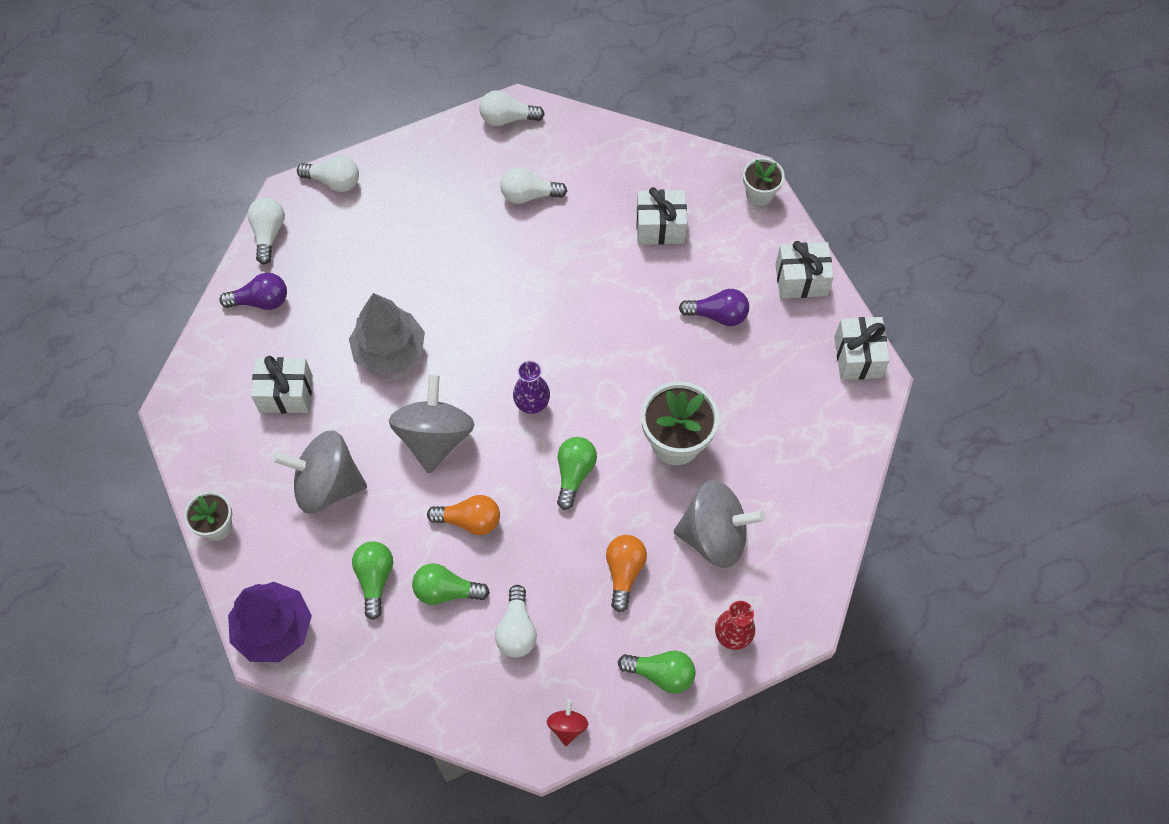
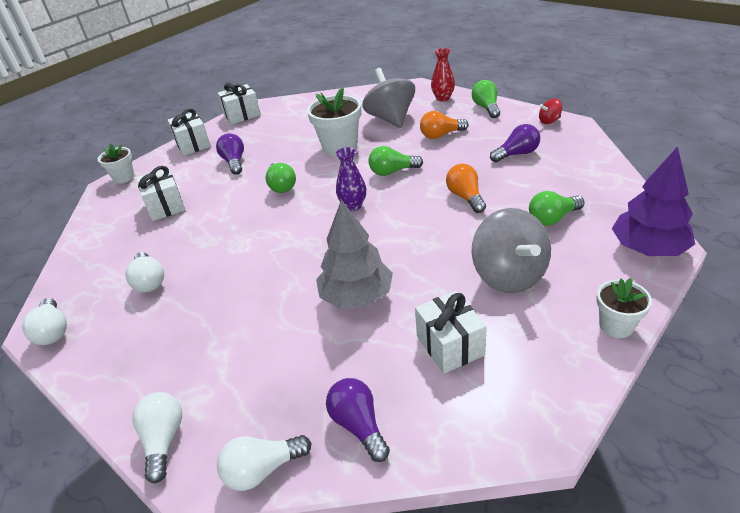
camera: 110 degrees left, 25 degrees down
grey spinning top [389,374,474,473] -> none
green light bulb [412,563,490,605] -> green light bulb moved to [266,163,296,193]
white light bulb [495,585,537,658] -> purple light bulb [490,124,540,163]

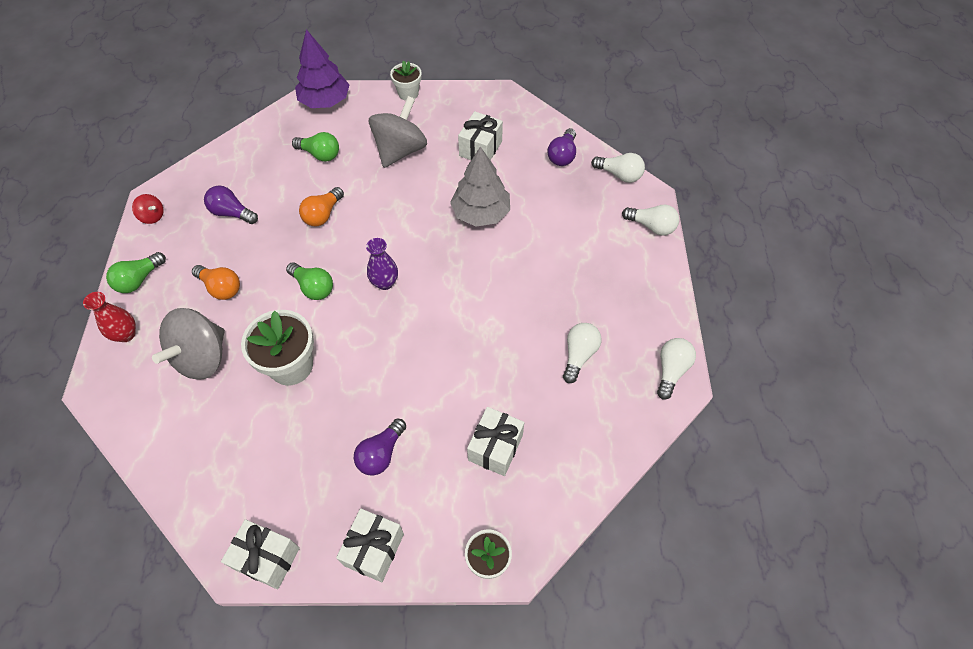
camera: 135 degrees left, 20 degrees up
white light bulb [132,392,182,483] -> white light bulb turned 105 degrees counterclockwise [622,205,679,236]
green light bulb [266,163,296,193] -> none

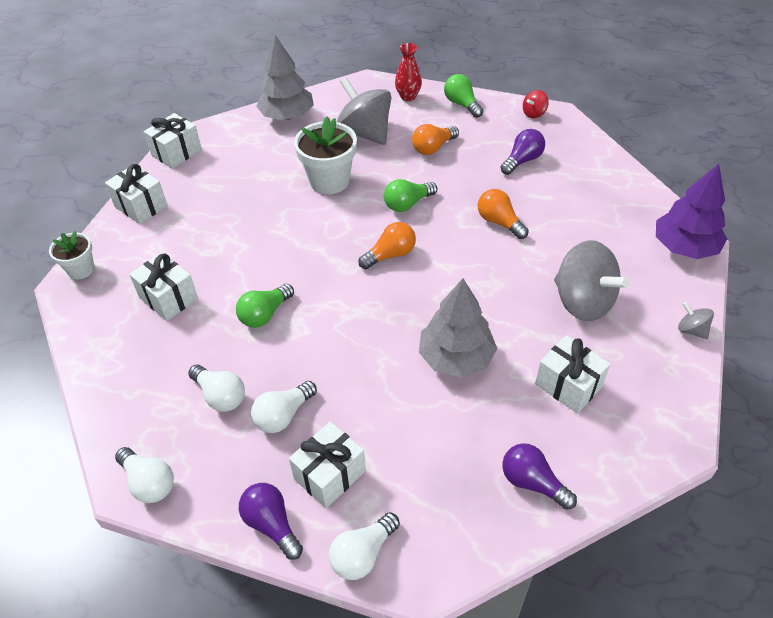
camera: 110 degrees right, 10 degrees down
green light bulb [292,132,339,162] -> green light bulb moved to [236,284,294,328]
purple light bulb [354,418,406,476] -> purple light bulb moved to [239,483,303,560]
purple vase [366,238,398,290] -> orange light bulb [358,222,416,269]
white flower pot [390,60,422,101] -> grey spinning top [678,302,714,339]
white light bulb [591,153,645,183] -> white light bulb moved to [251,381,317,433]
none -> grey tree [256,35,314,120]
none -> white gift [289,421,366,508]

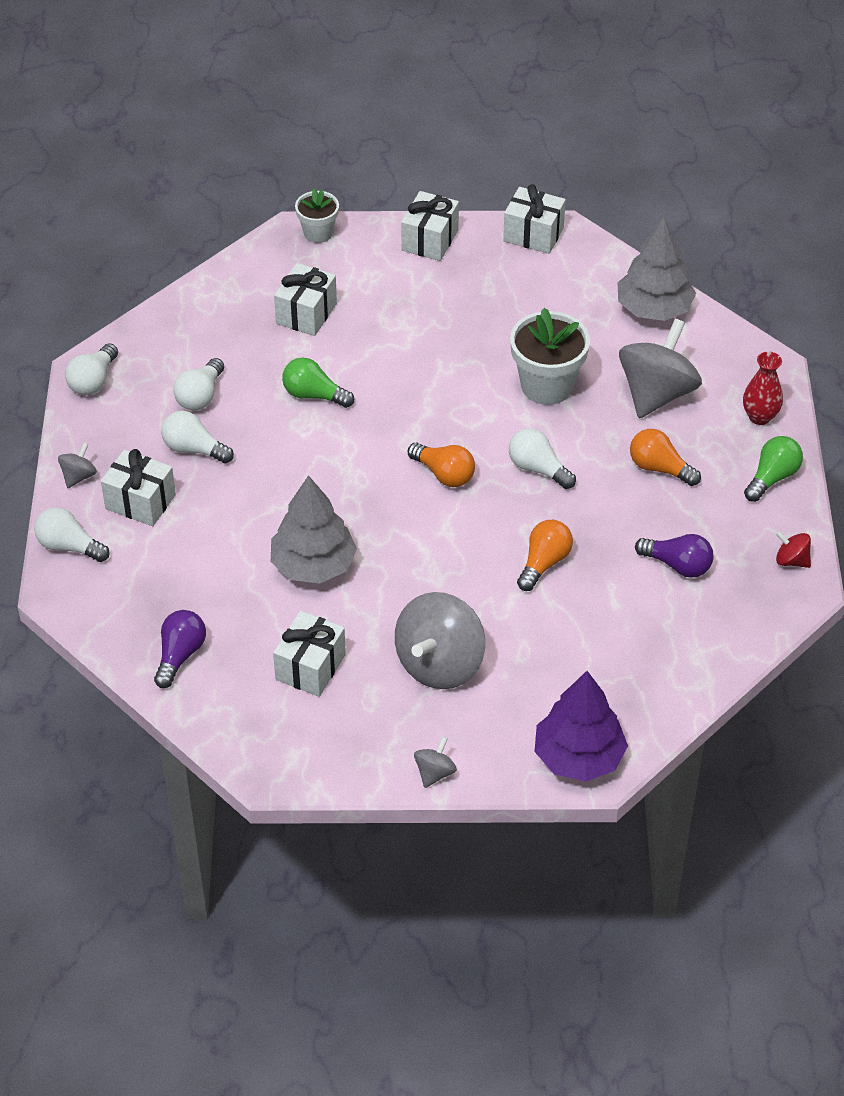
camera: 70 degrees right, 0 degrees up
purple light bulb [239,483,303,560] -> grey spinning top [58,443,97,488]
green light bulb [384,179,437,212] -> white light bulb [509,428,576,489]

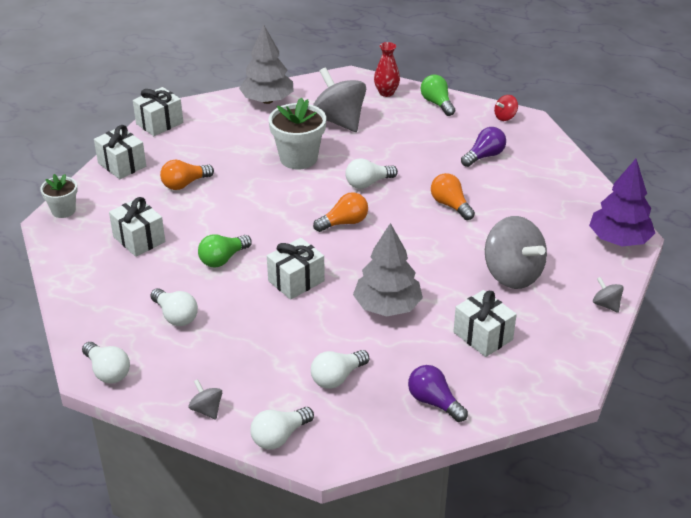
camera: 65 degrees left, 10 degrees down
white gift [101,449,176,526] -> white gift moved to [267,238,325,300]
white light bulb [161,411,234,464] -> white light bulb moved to [311,350,369,389]
orange light bulb [630,429,701,486] -> orange light bulb moved to [160,160,214,190]

